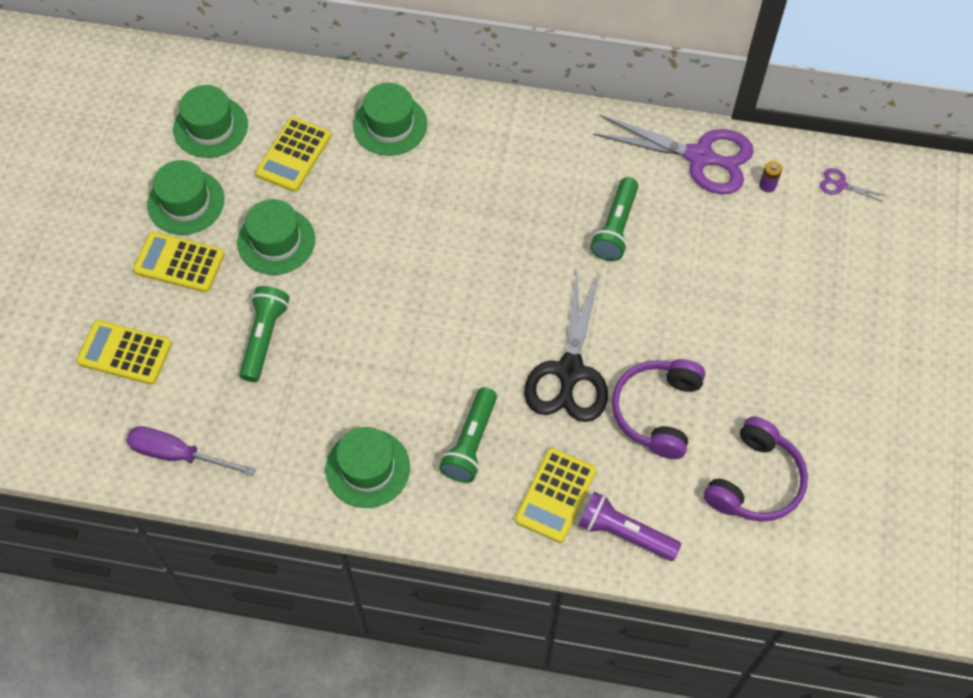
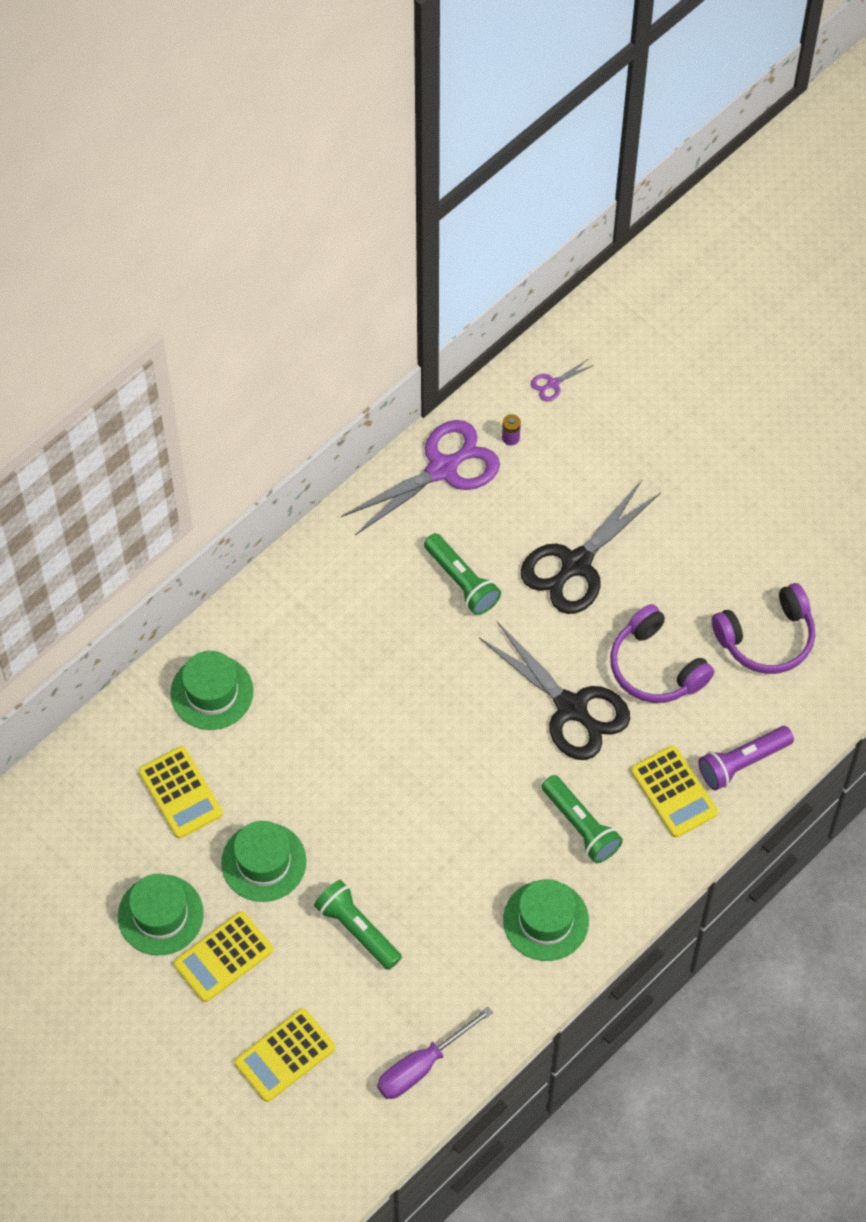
camera: 55 degrees left, 0 degrees up
green hat [173,85,248,158] -> none
purple headphones [704,417,808,522] -> purple headphones turned 90 degrees clockwise [712,583,815,674]
none -> black scissors [521,480,661,614]

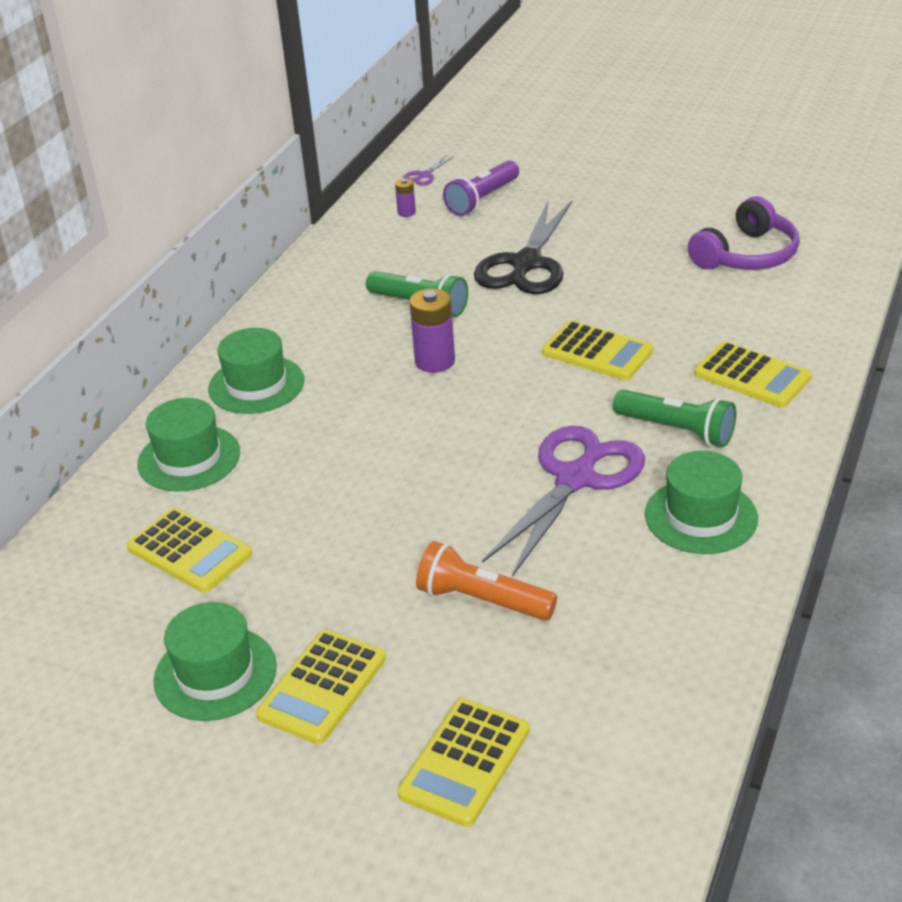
camera: 20 degrees left, 25 degrees down
green hat [221,821,307,902] -> green hat moved to [208,328,305,414]
green flashlight [314,880,402,970] -> orange flashlight [416,541,557,621]
purple scissors [341,420,500,535] -> purple scissors moved to [482,426,645,577]
purple screwdriver [377,1006,493,1099] -> none
black scissors [479,622,630,760] -> yellow calculator [542,321,654,380]
purple headphones [610,604,714,703] -> none
purple flashlight [698,726,794,791] -> purple flashlight moved to [443,160,519,216]
none -> purple battery [409,288,455,373]

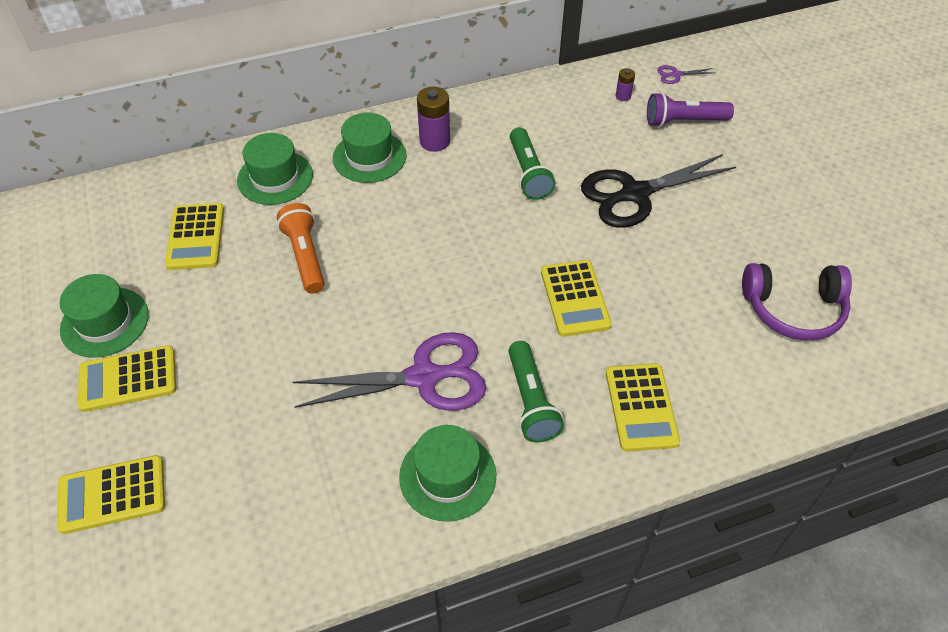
camera: 45 degrees right, 15 degrees up
purple battery [409,288,455,373] -> purple battery moved to [417,87,450,152]
orange flashlight [416,541,557,621] -> orange flashlight moved to [277,203,325,294]

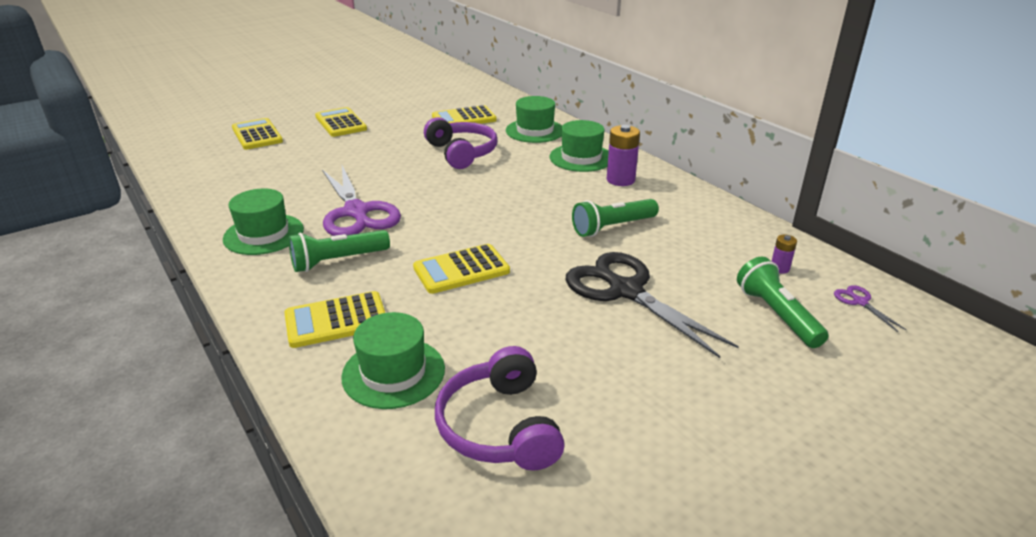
camera: 75 degrees right, 20 degrees down
green hat [60,274,149,358] -> green hat moved to [341,312,445,409]
orange flashlight [277,203,325,294] -> purple headphones [424,117,497,169]
purple flashlight [647,92,734,127] -> green flashlight [737,257,829,348]

